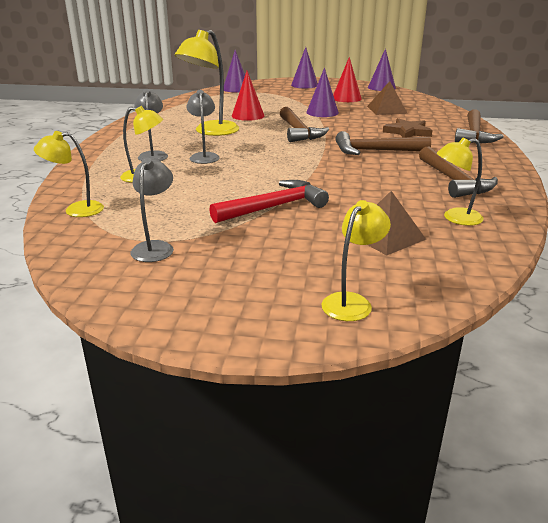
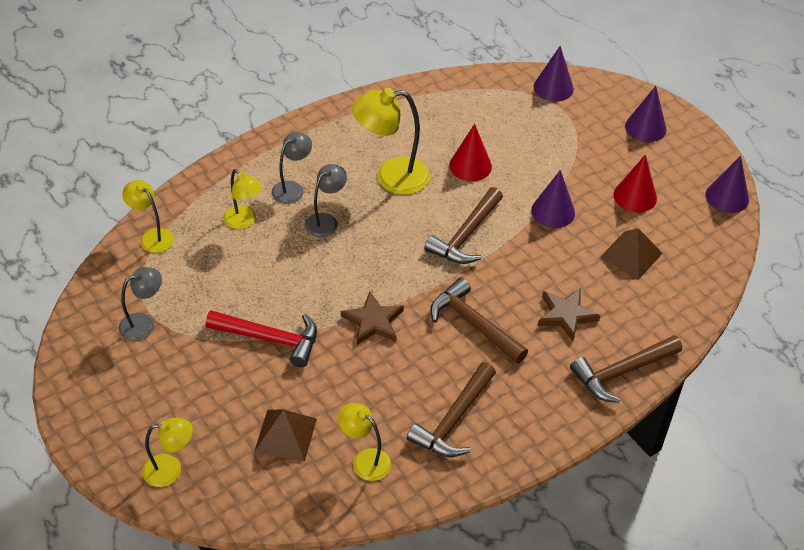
camera: 45 degrees right, 20 degrees up
none -> brown star [341,291,404,345]

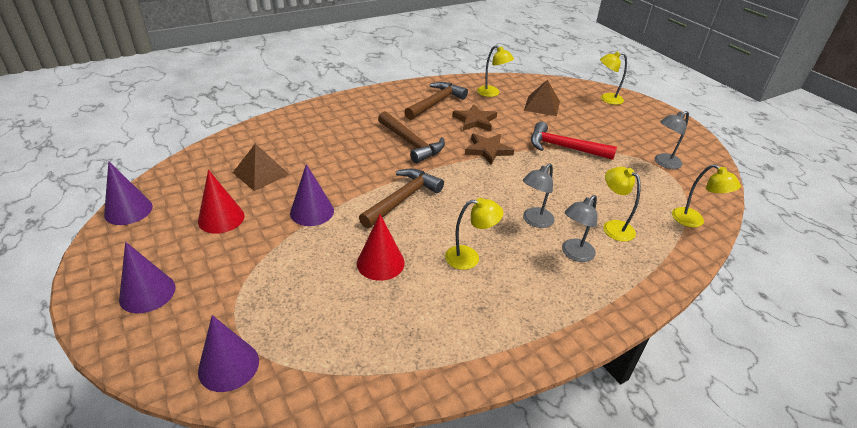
camera: 175 degrees left, 10 degrees down
yellow lamp [352,88,430,195] -> yellow lamp [445,198,503,270], size x0.60
brown star [538,288,600,341] -> brown star moved to [452,104,497,131]
brown hammer [570,335,682,403] -> none

